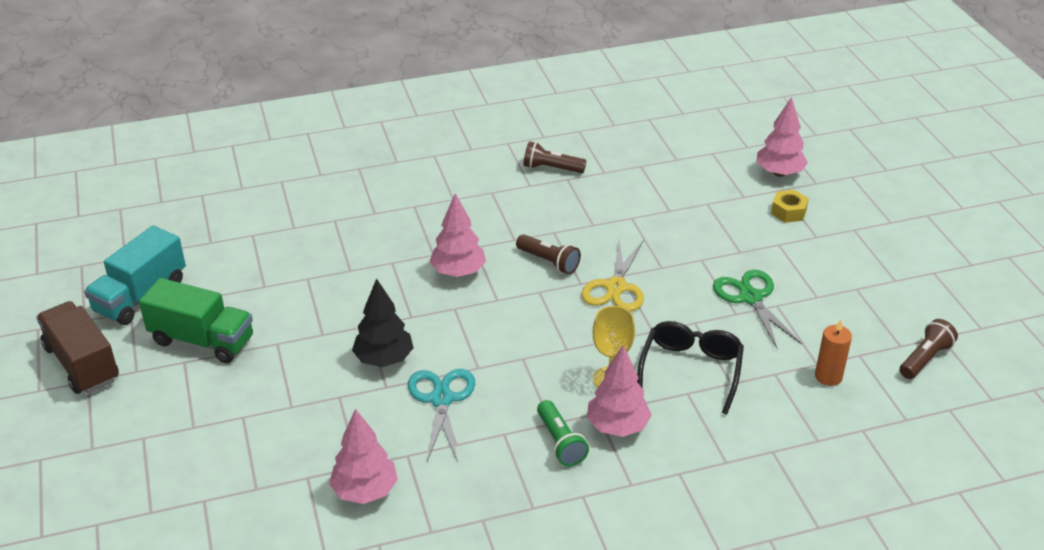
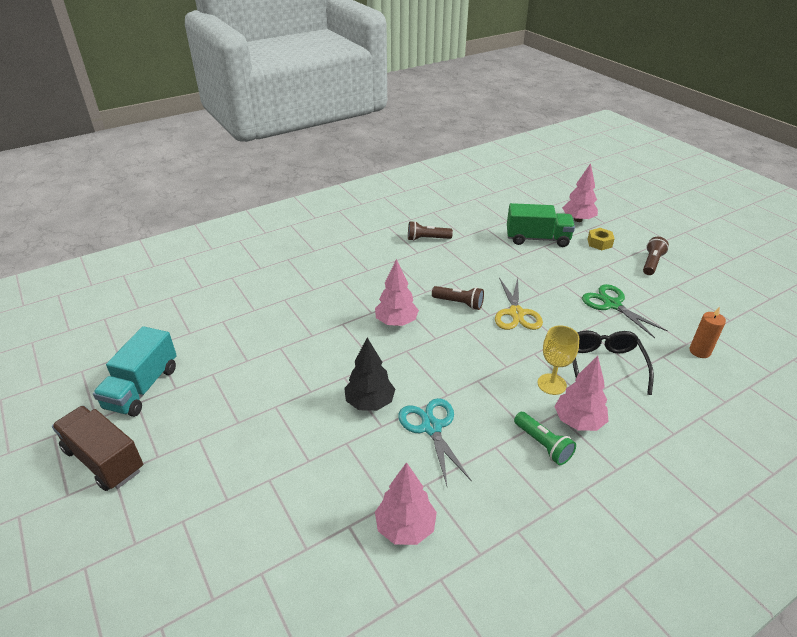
camera: 15 degrees left, 0 degrees up
green truck [139,278,253,363] -> green truck moved to [507,203,575,247]
brown flashlight [900,319,958,379] -> brown flashlight moved to [643,237,669,275]

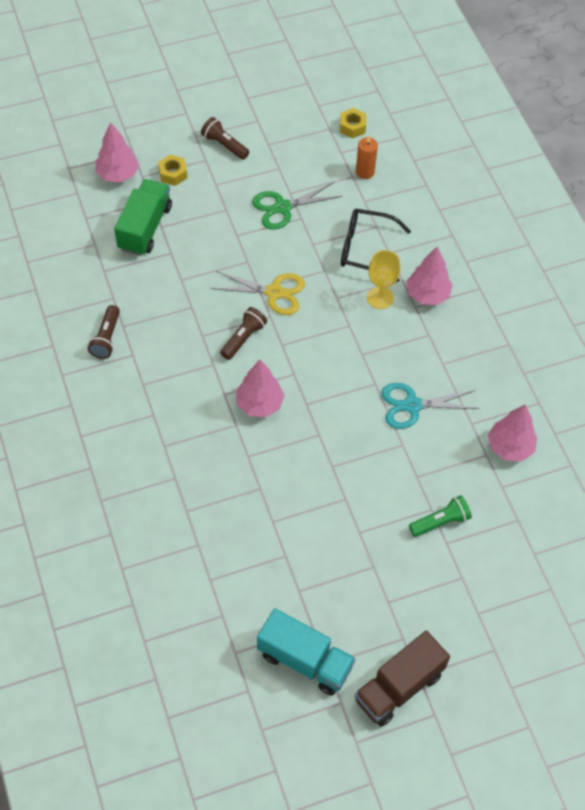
camera: 80 degrees left, 20 degrees up
black tree [344,337,395,411] -> none
green flashlight [514,412,576,465] -> green flashlight moved to [409,495,472,537]
none -> yellow nut [340,108,366,139]

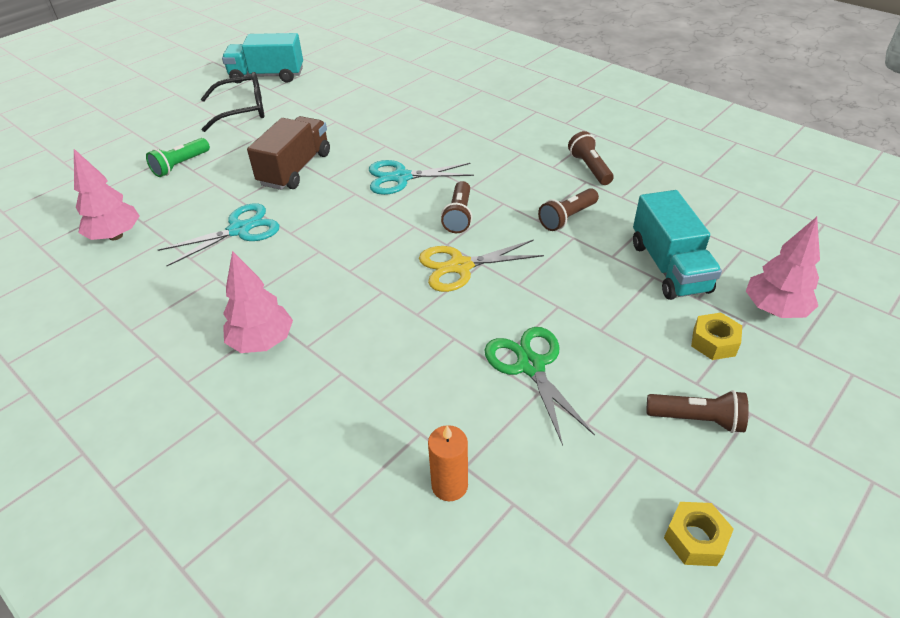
camera: 155 degrees right, 15 degrees down
green truck [114,179,172,256] -> turquoise truck [633,190,722,300]
pink tree [236,359,285,417] -> turquoise scissors [369,160,474,195]
green scissors [252,182,342,230] -> green scissors turned 60 degrees counterclockwise [485,327,595,446]
yellow nut [340,108,366,139] -> yellow nut moved to [664,502,734,566]
black glasses [341,209,411,282] -> black glasses moved to [201,72,264,132]
brown truck [355,631,450,727] -> brown truck moved to [247,116,330,190]
yellow goblet [367,250,400,309] -> none
none -> brown flashlight [538,188,599,231]

